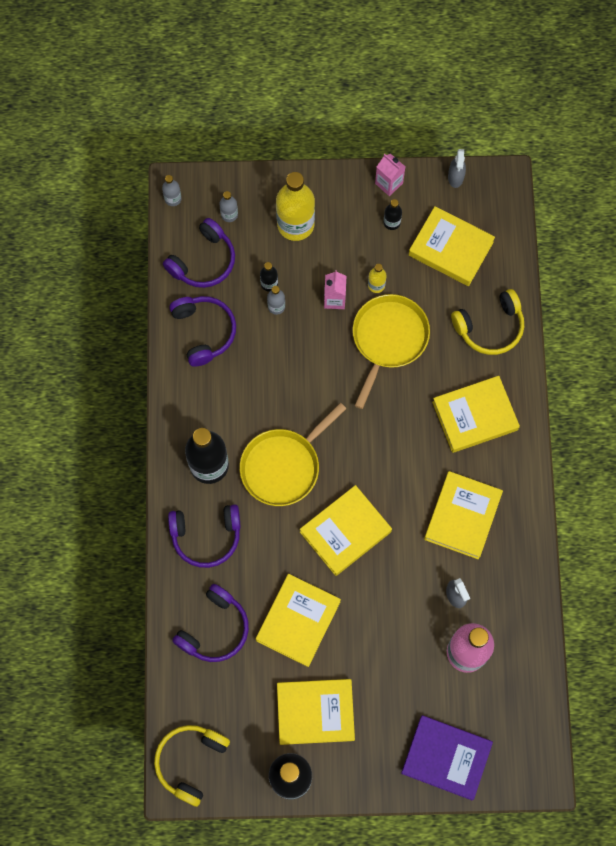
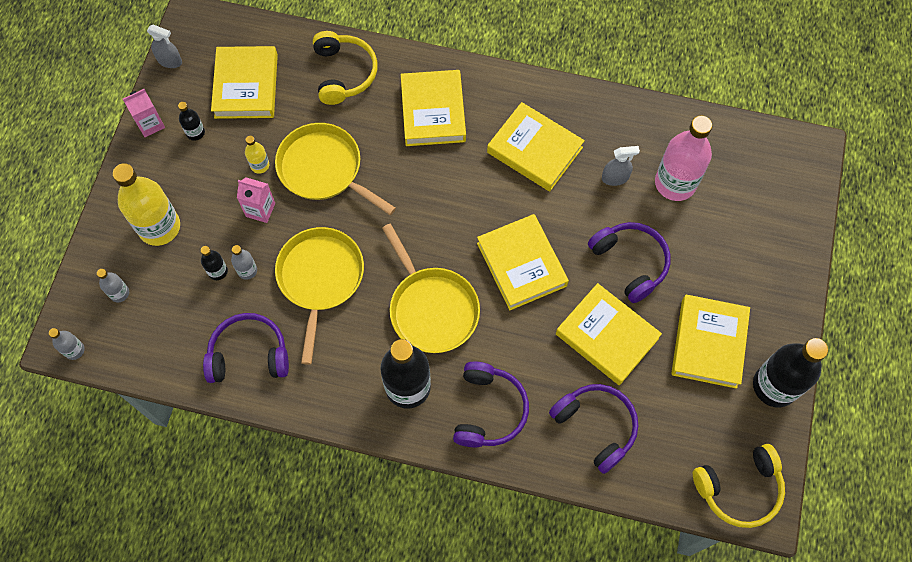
camera: 75 degrees left, 5 degrees down
yellow headphones [154,725,230,807] -> yellow headphones turned 60 degrees counterclockwise [693,444,785,528]
purple headphones [163,218,235,288] -> purple headphones moved to [588,222,671,303]
purple book [401,715,493,800] -> none
yellow book [409,206,495,286] -> yellow book turned 45 degrees counterclockwise [211,46,278,119]
none -> yellow pan [275,227,364,365]

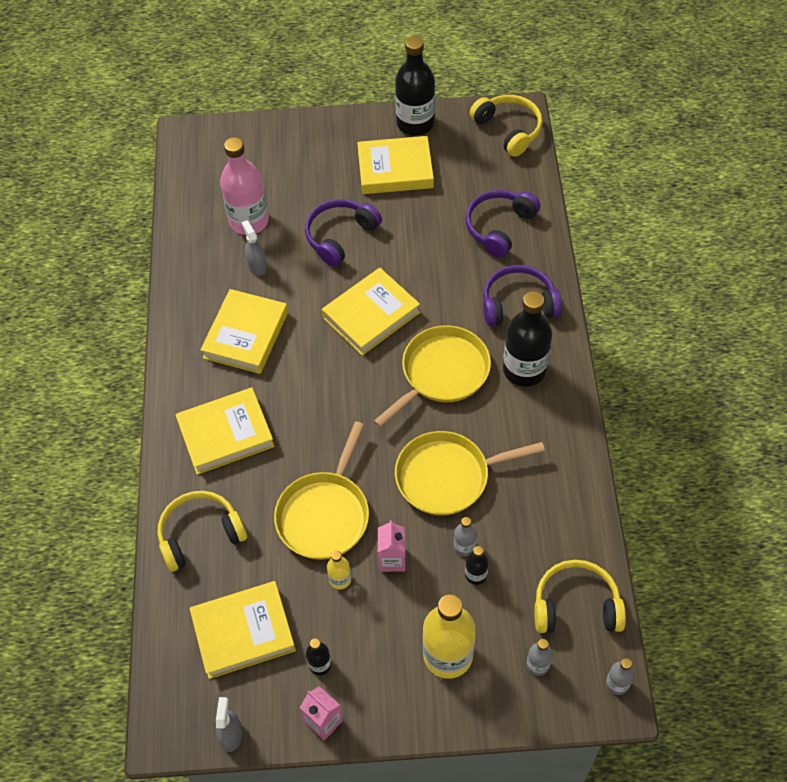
camera: 105 degrees left, 10 degrees down
purple headphones [203,313,289,383] -> none
yellow book [556,283,662,385] -> none
none -> yellow headphones [534,560,626,633]

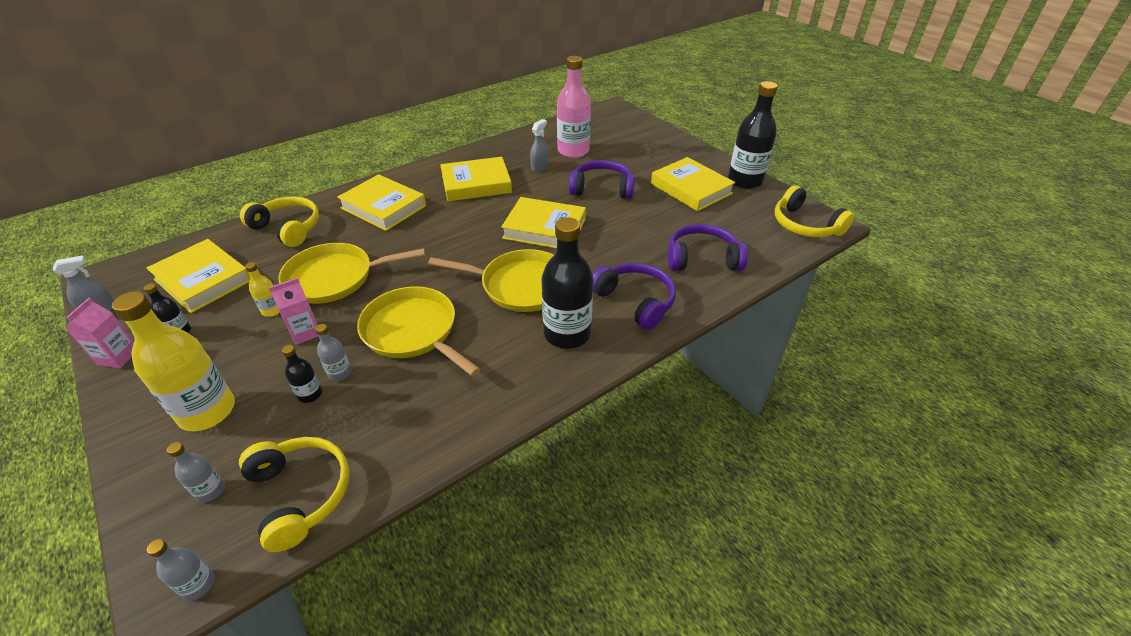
camera: 55 degrees right, 15 degrees down
yellow headphones [470,95,542,157] -> yellow headphones turned 120 degrees clockwise [775,185,854,237]

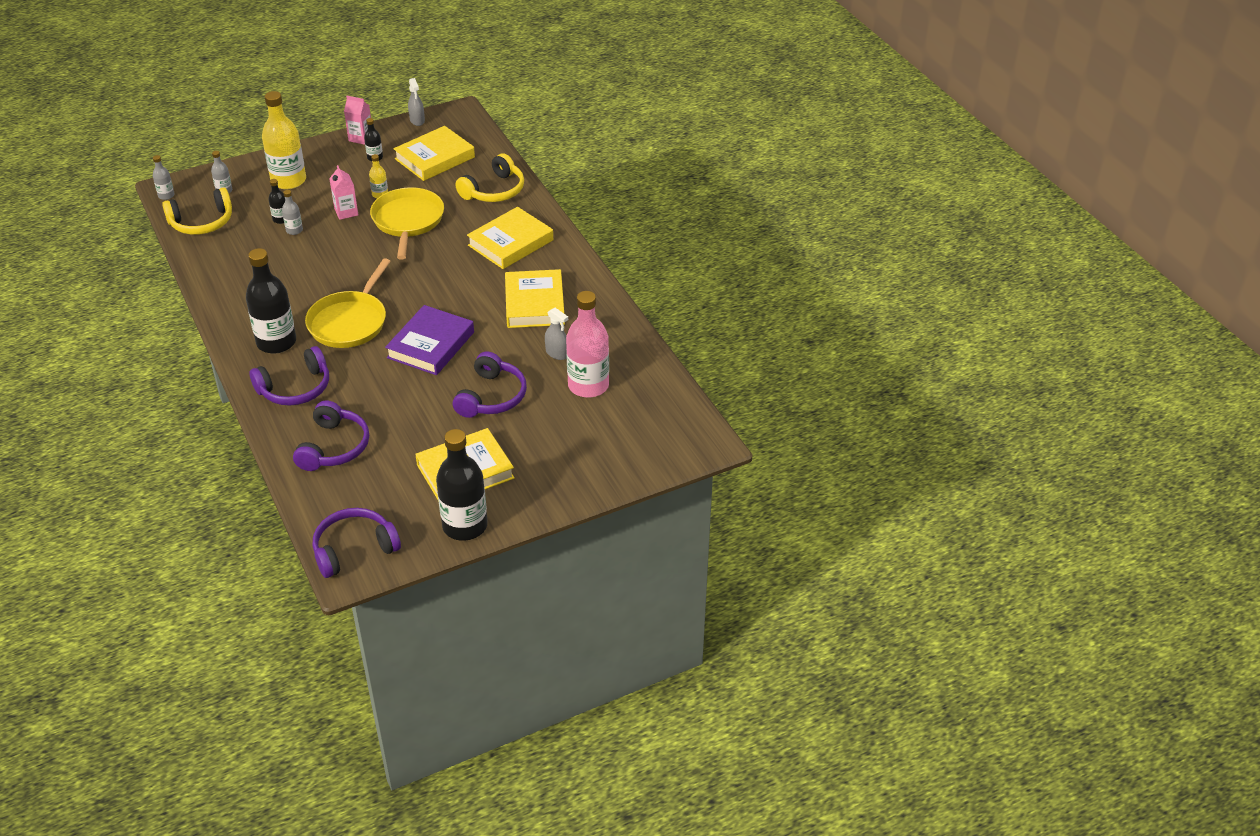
camera: 100 degrees right, 0 degrees up
yellow pan [357,286,480,376] -> none
yellow book [501,197,586,248] -> purple book [385,305,474,375]
yellow headphones [775,185,854,237] -> purple headphones [313,508,401,578]

